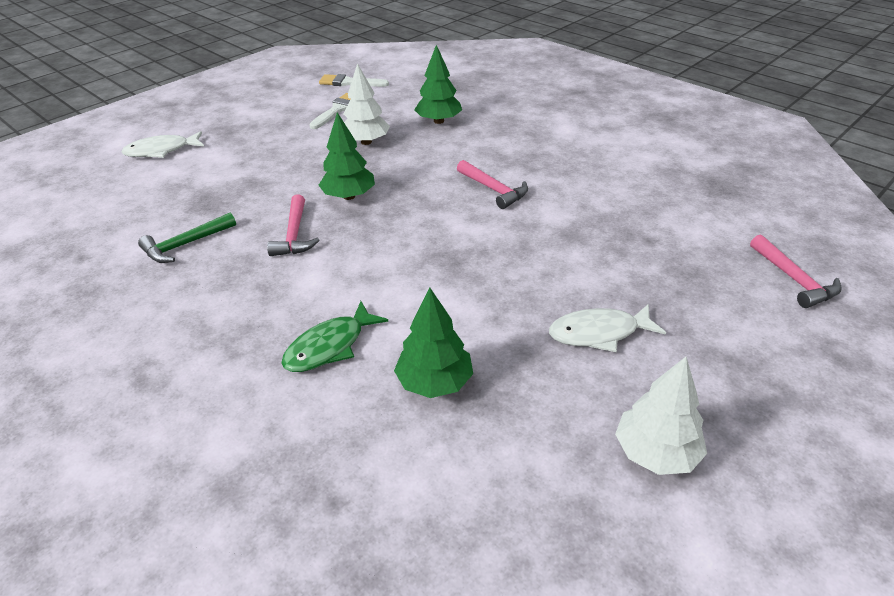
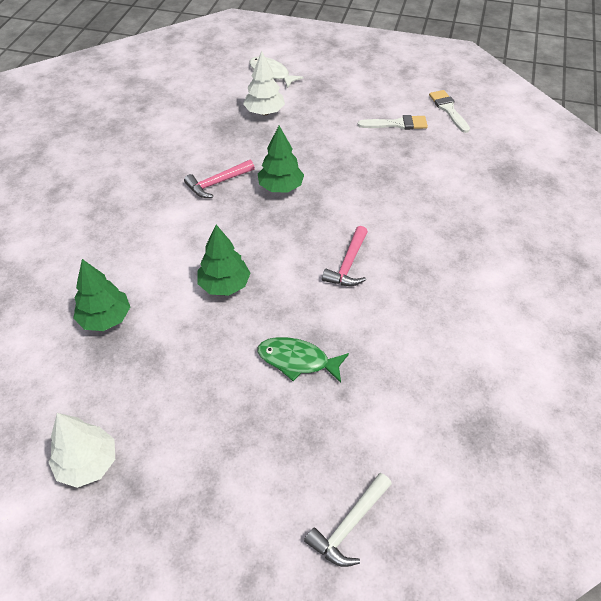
camera: 60 degrees right, 10 degrees up
green hammer [138,213,236,263] -> none
green fish [281,301,389,372] -> green fish moved to [257,337,349,383]
white tree [344,63,390,145] -> white tree moved to [243,51,285,115]
green tree [415,45,462,124] -> green tree moved to [198,225,251,296]
white fish [549,304,666,352] -> none
pink hammer [750,235,842,308] -> white hammer [304,473,392,567]

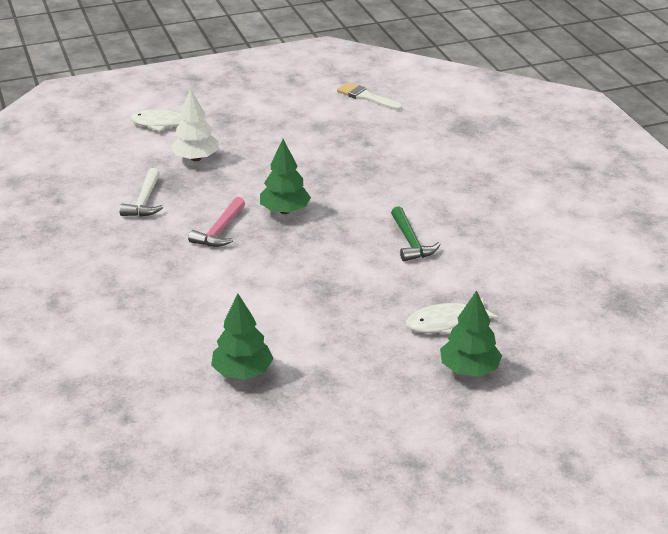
camera: 35 degrees left, 15 degrees down
white tree [48,413,115,488] -> none
green tree [198,225,251,296] -> green tree moved to [440,290,502,376]
green fish [257,337,349,383] -> white fish [406,297,498,334]
white hammer [304,473,392,567] -> white hammer moved to [119,168,163,217]
pink hammer [322,226,368,286] -> green hammer [391,206,440,261]
white brush [358,115,428,130] -> none

